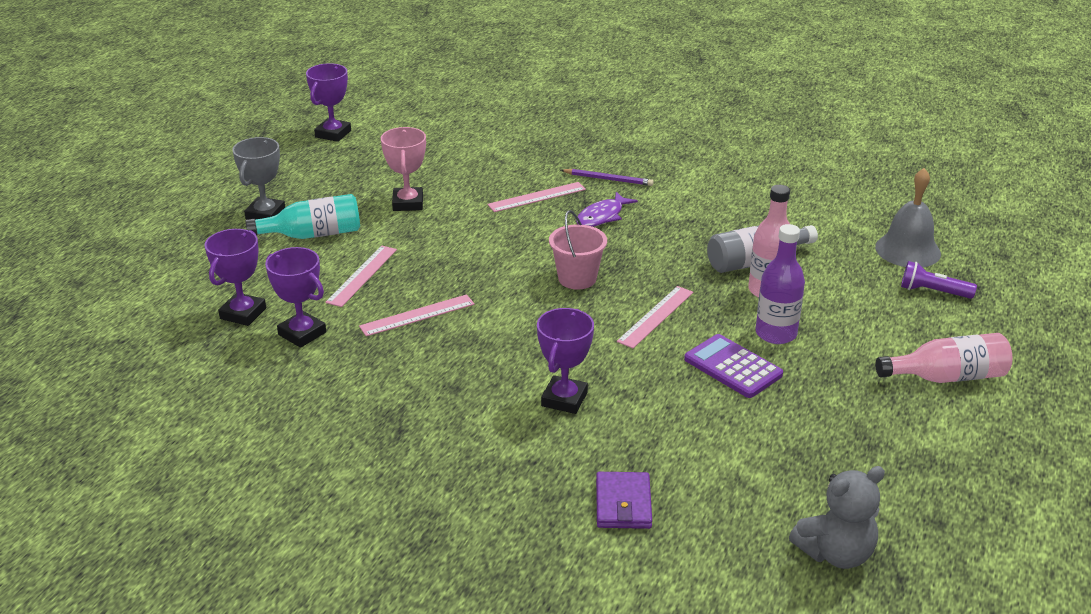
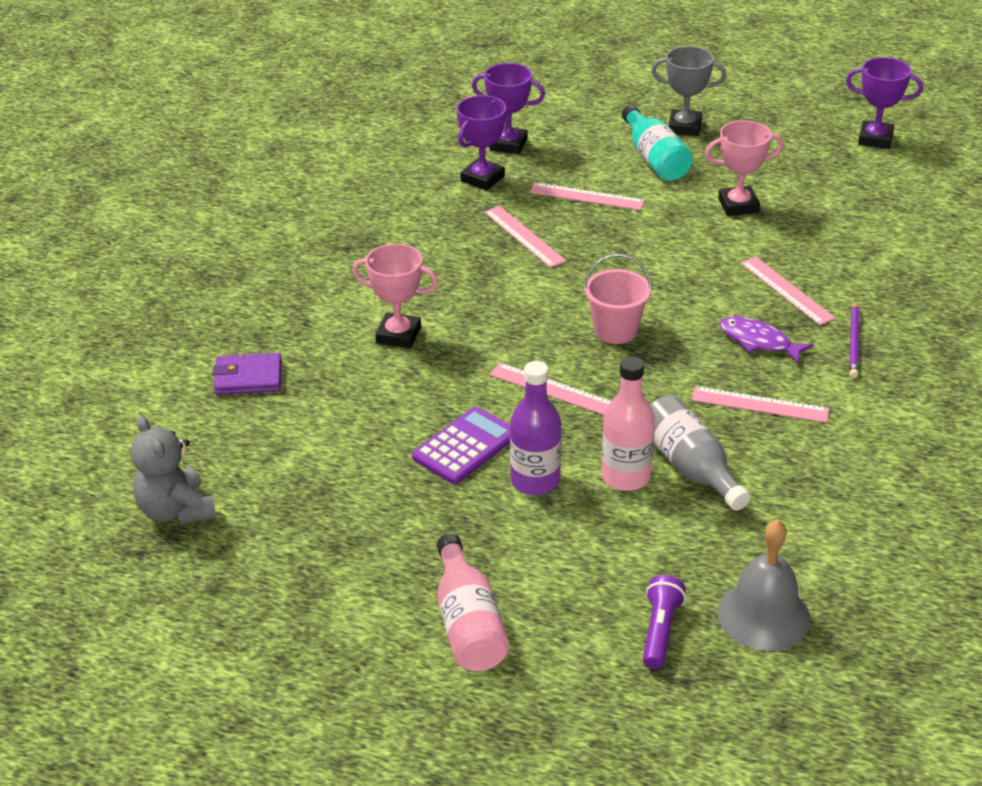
camera: 85 degrees right, 5 degrees up
purple trophy [537,308,594,414] -> pink trophy [352,244,438,348]
none -> pink ruler [691,386,830,423]

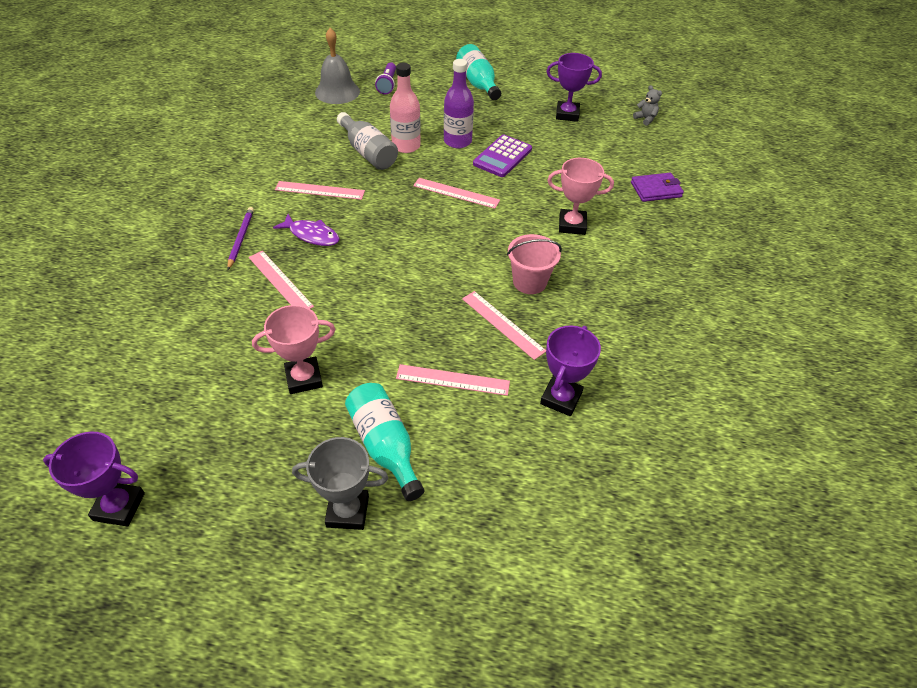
camera: 170 degrees right, 10 degrees up
grey teddy bear [131,416,216,525] -> grey teddy bear [633,85,662,126], size x0.54
pink bottle [437,534,509,671] -> turquoise bottle [456,44,501,100]
purple trophy [472,63,545,154] -> purple trophy moved to [547,53,602,122]
pink bucket [583,254,652,344] -> pink bucket moved to [507,234,562,294]

